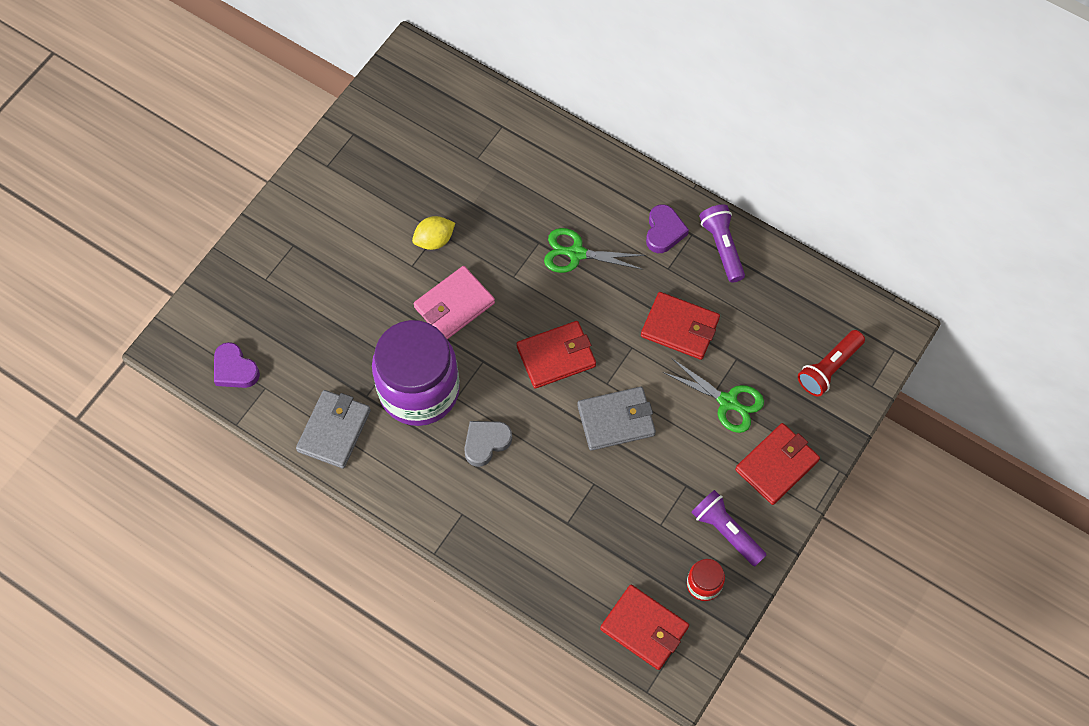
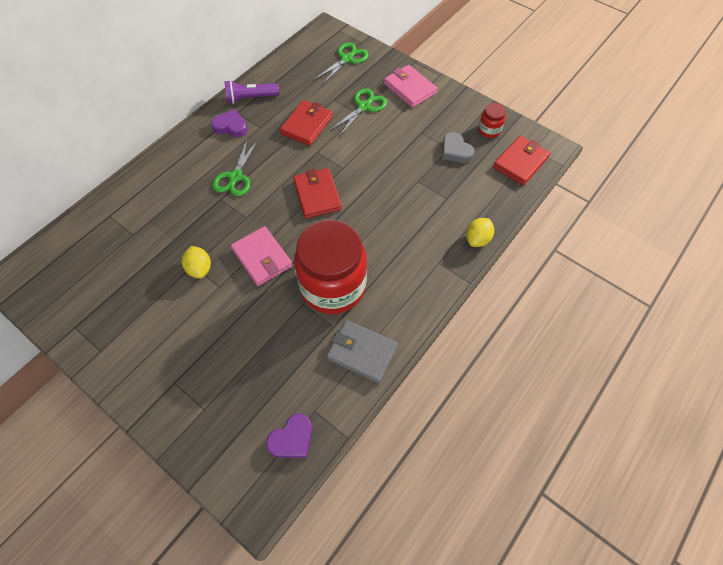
camera: 85 degrees left, 5 degrees down
purple jar [372,320,460,426] -> red jar [294,220,367,314]
grey heart [464,421,512,467] -> grey heart moved to [442,132,474,163]
grey wallet [577,386,656,451] -> none
purple flashlight [691,490,766,566] -> none
red wallet [735,423,820,505] -> pink wallet [384,65,437,108]
red flashlight [798,330,865,397] -> green scissors [314,43,368,84]
none -> yellow lemon [466,218,494,247]

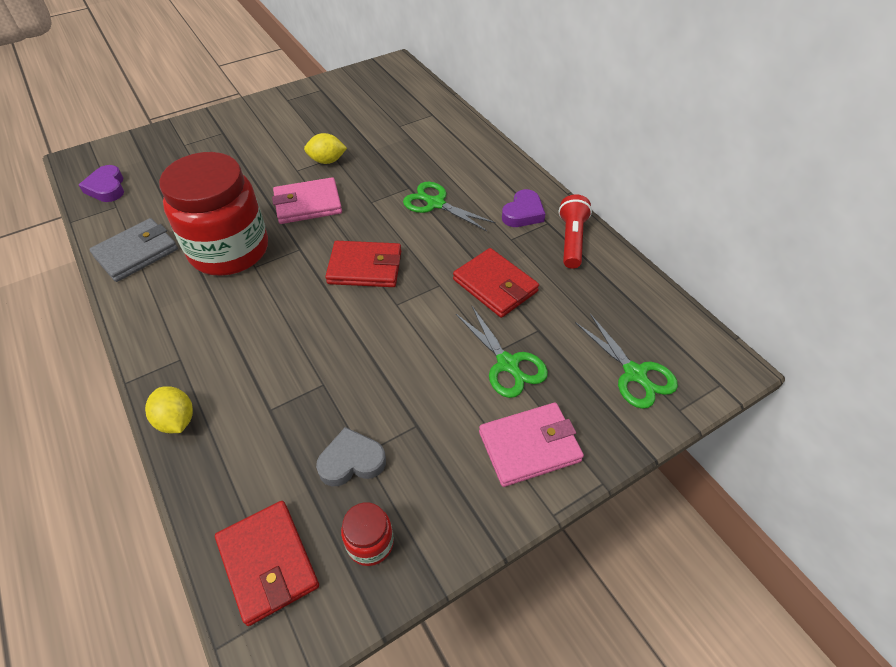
camera: 110 degrees right, 10 degrees down
purple flashlight [224,80,279,104] -> red flashlight [559,195,592,269]

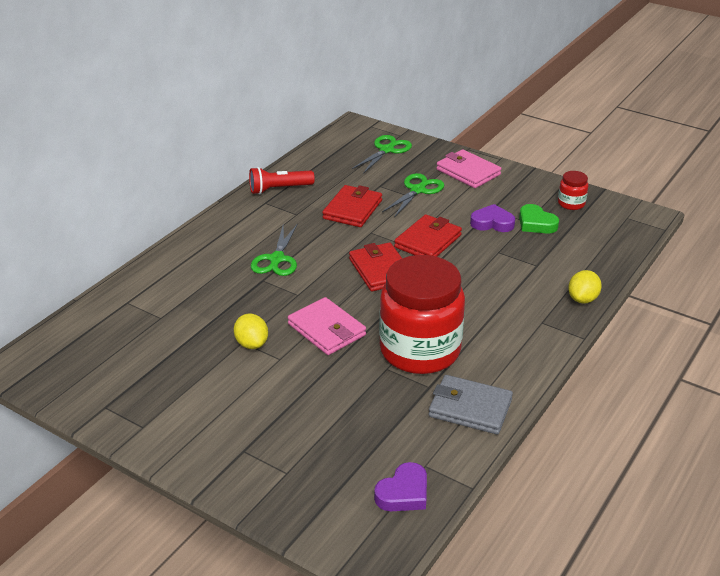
camera: 115 degrees left, 15 degrees down
red wallet [215,501,319,626] -> red wallet moved to [394,214,462,257]
grey heart [316,427,386,486] -> green heart [519,204,559,234]
purple heart [502,189,545,227] -> purple heart moved to [470,204,515,232]

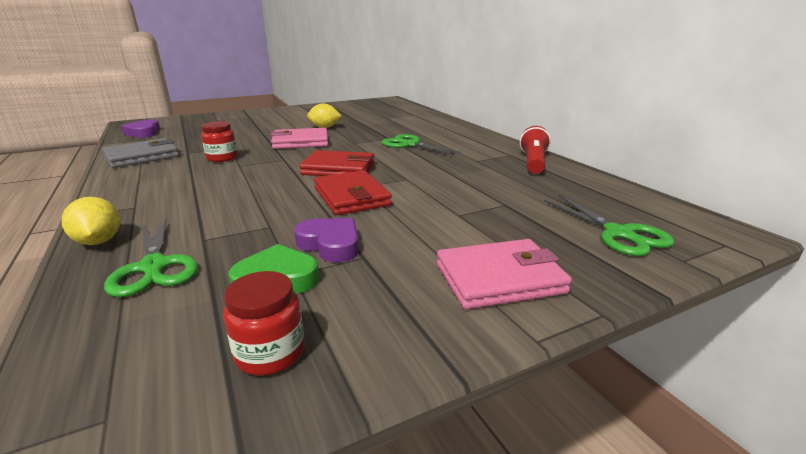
camera: 120 degrees right, 10 degrees down
red wallet [322,185,382,227] -> none
red jar [379,255,465,374] -> red jar [201,121,238,162], size x0.41
green scissors [382,173,444,217] -> green scissors moved to [104,219,198,297]
purple heart [470,204,515,232] -> purple heart turned 90 degrees counterclockwise [294,218,359,263]

